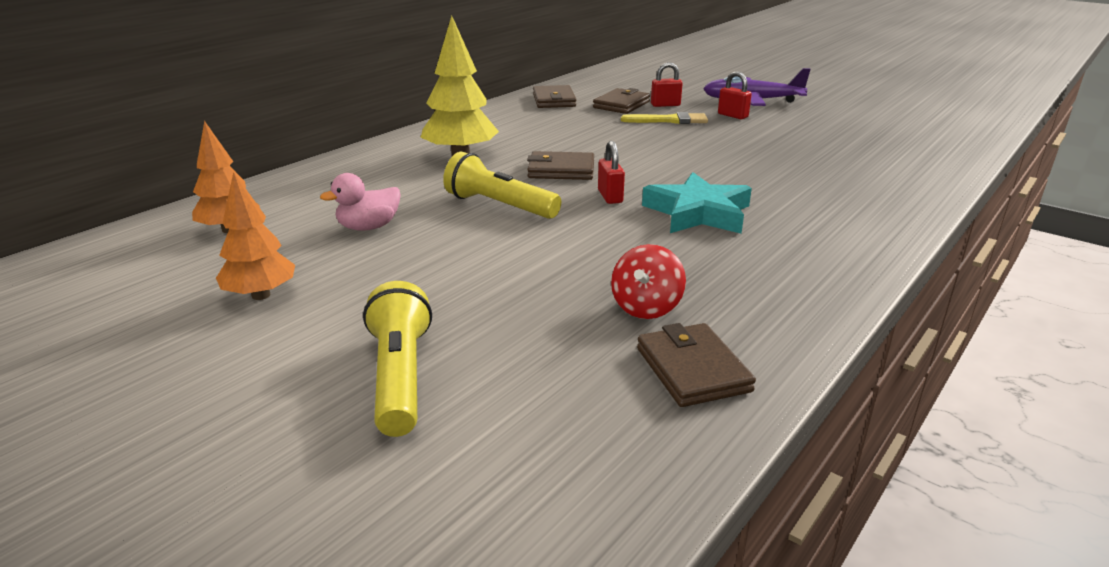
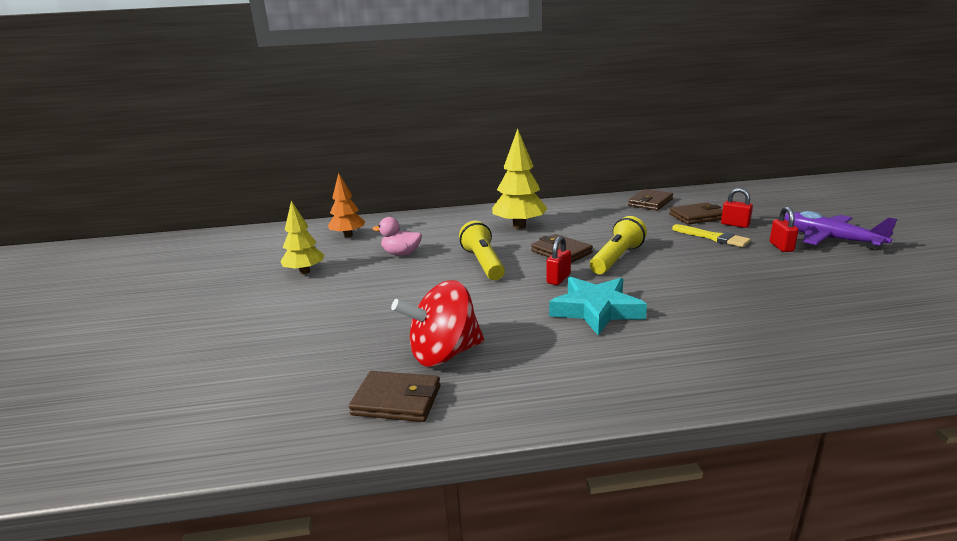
camera: 45 degrees right, 5 degrees down
orange tree [216,172,295,300] -> yellow tree [280,201,324,274]
yellow flashlight [363,281,432,437] -> yellow flashlight moved to [590,216,647,274]
red spinning top [611,244,686,319] -> red spinning top [391,280,484,367], size x1.60
brown wallet [637,323,756,407] -> brown wallet turned 75 degrees clockwise [349,371,440,422]

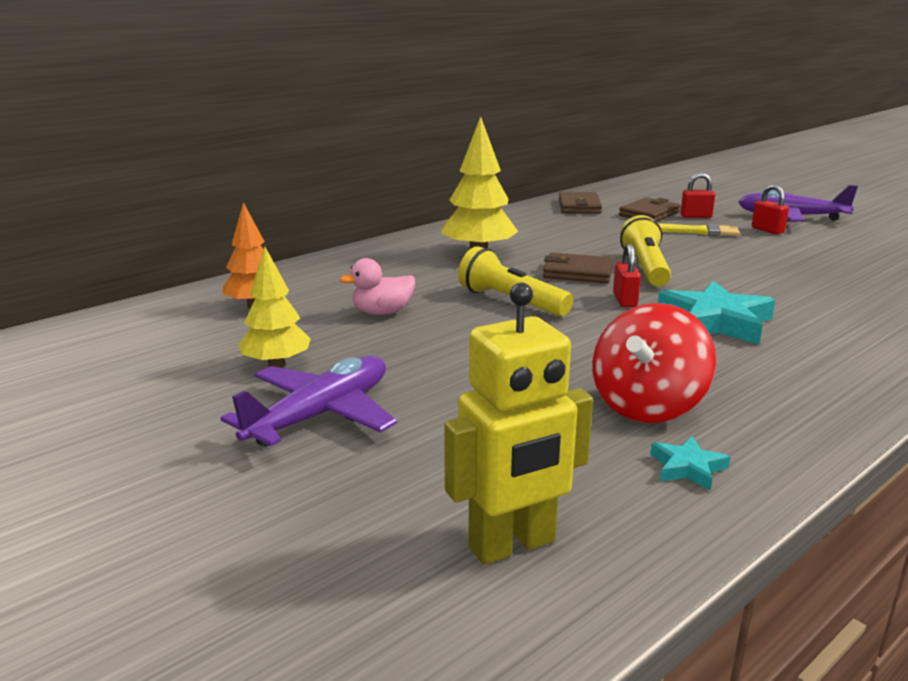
camera: 35 degrees left, 0 degrees up
brown wallet [349,371,440,422] -> turquoise star [650,436,730,491]
none -> purple plane [220,356,397,447]
none -> yellow robot [444,283,593,565]

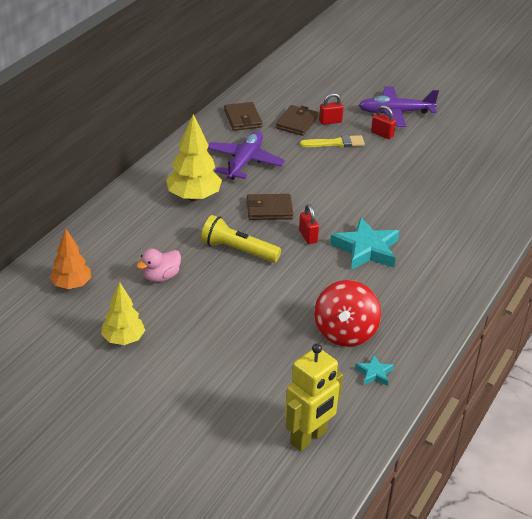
camera: 20 degrees left, 15 degrees up
purple plane [220,356,397,447] -> purple plane moved to [208,131,285,180]
yellow flashlight [620,215,671,286] -> none

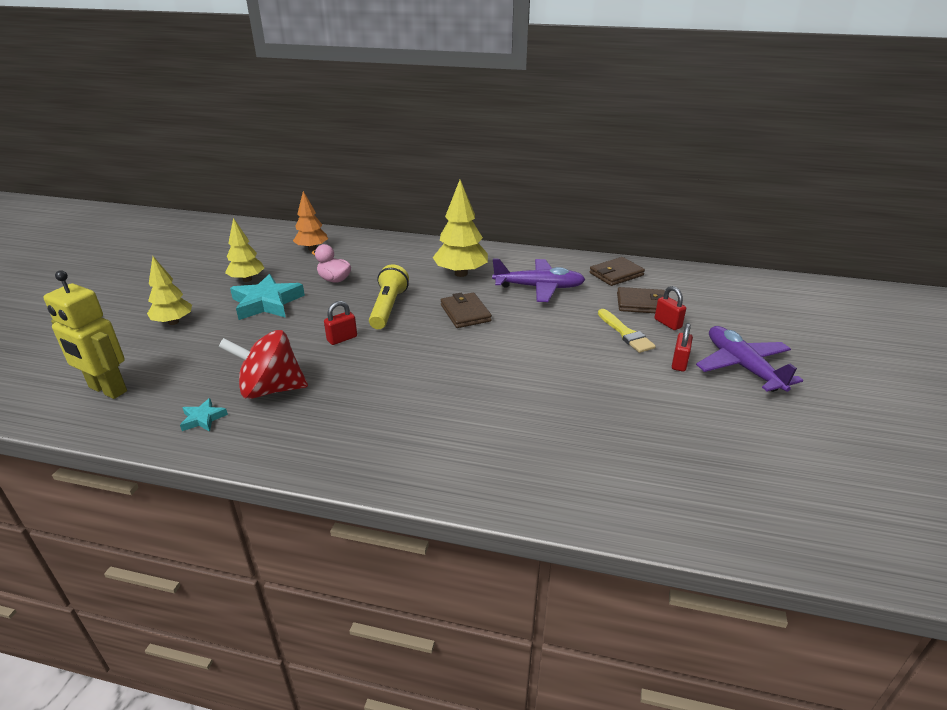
camera: 75 degrees right, 5 degrees down
red padlock [299,204,319,244] -> red padlock moved to [324,301,357,345]
turquoise star [330,217,399,270] -> turquoise star moved to [230,274,305,320]
none -> yellow tree [147,256,192,325]

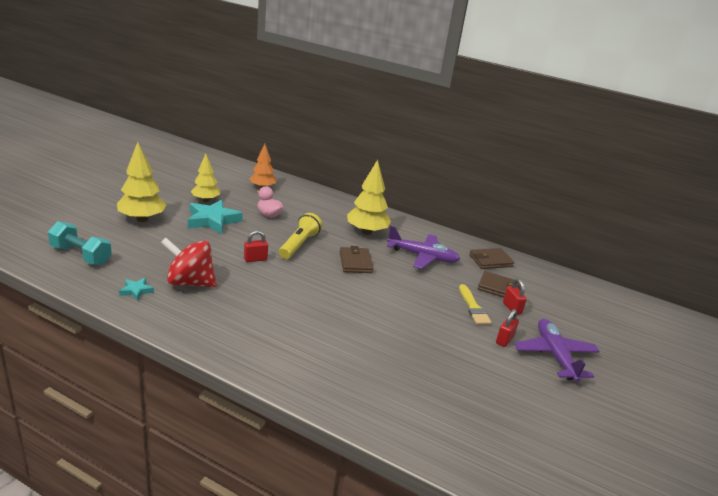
camera: 10 degrees right, 5 degrees down
yellow robot [44,270,127,399] -> turquoise dumbbell [48,221,112,265]
yellow tree [147,256,192,325] -> yellow tree [117,142,167,222], size x1.50

